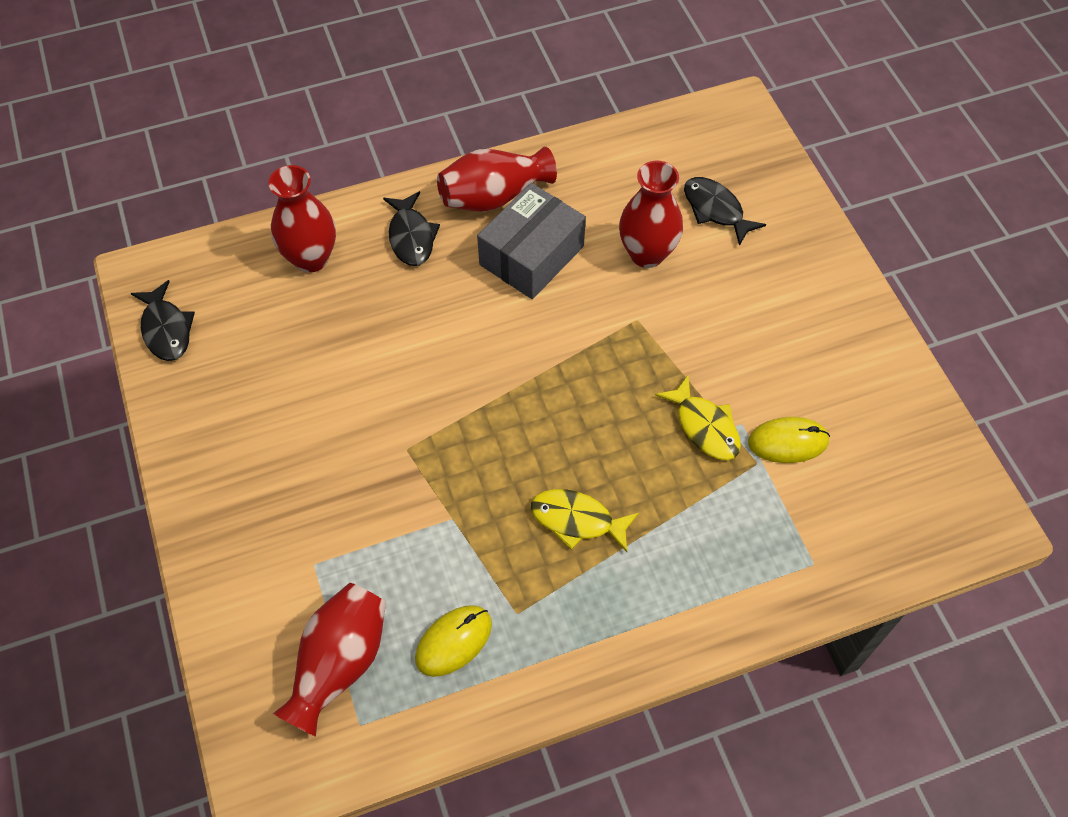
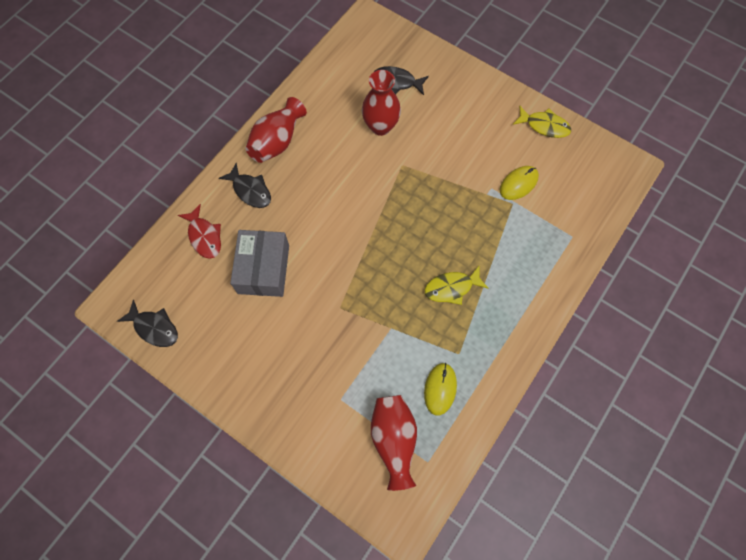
camera: 35 degrees left, 10 degrees up
red vase [268,165,336,273] -> red fish [178,204,221,259]
grey box [477,183,586,299] -> grey box moved to [230,230,289,297]
yellow fish [655,375,741,460] -> yellow fish moved to [513,106,571,138]

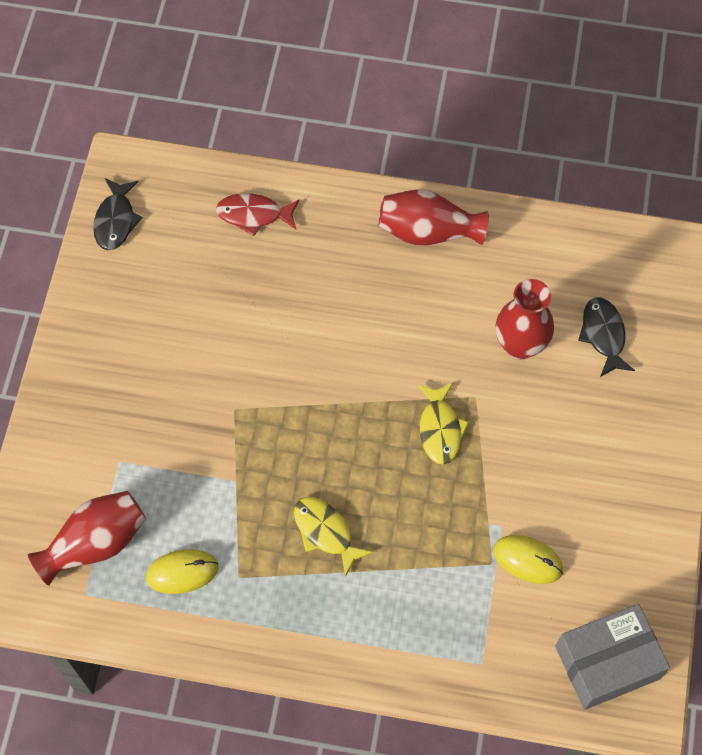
camera: 65 degrees right, 5 degrees down
red fish [178,204,221,259] -> red fish turned 60 degrees clockwise [216,193,300,236]
black fish [219,163,271,208] -> none
grey box [230,230,289,297] -> grey box moved to [555,604,670,710]
yellow fish [513,106,571,138] -> yellow fish moved to [418,383,469,465]

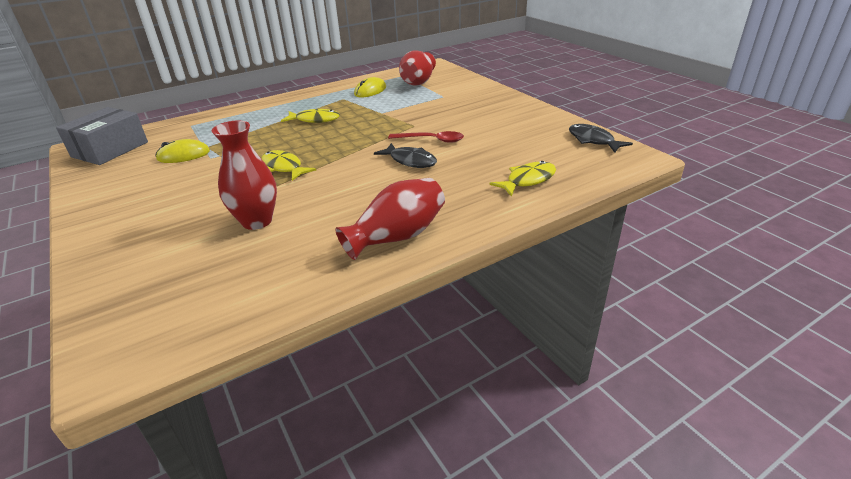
camera: 140 degrees right, 30 degrees down
red fish [216,193,300,236] -> yellow fish [489,161,556,197]
black fish [578,297,635,377] -> black fish moved to [374,143,437,168]
none -> red spoon [388,131,464,143]

